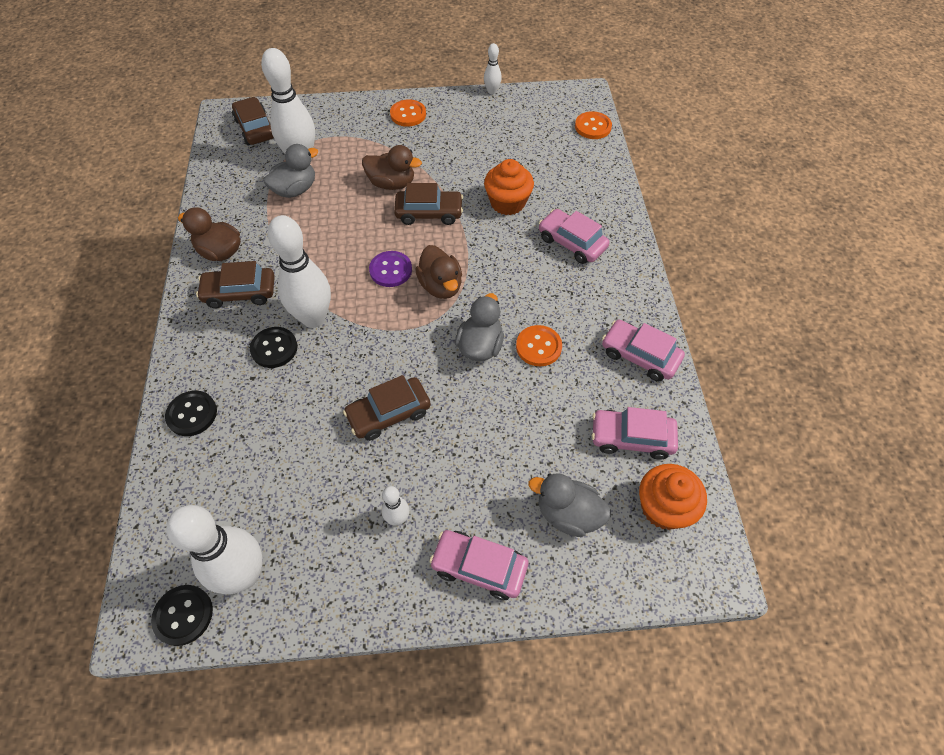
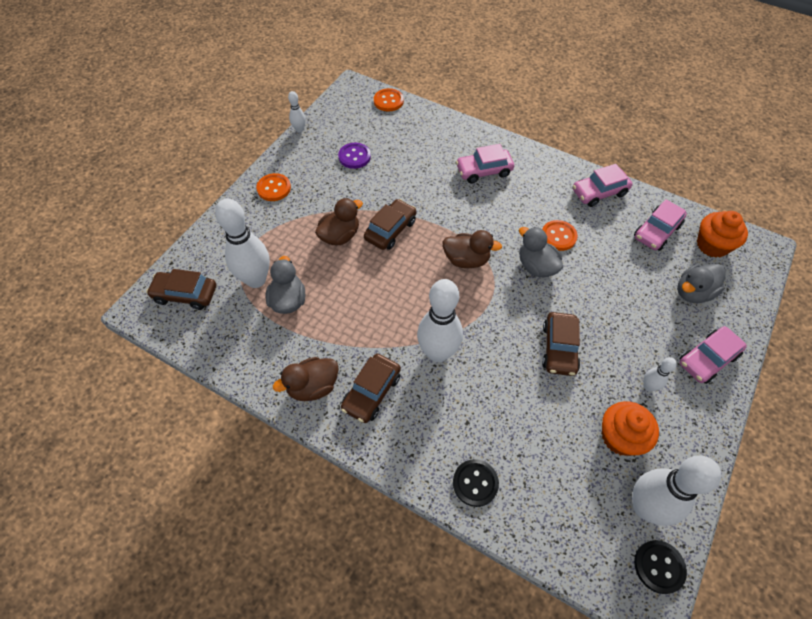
camera: 55 degrees left, 0 degrees up
black button [250,327,298,368] -> none
purple button [369,251,412,287] -> purple button moved to [338,143,371,169]
orange cupcake [484,159,534,215] -> orange cupcake moved to [602,401,659,456]

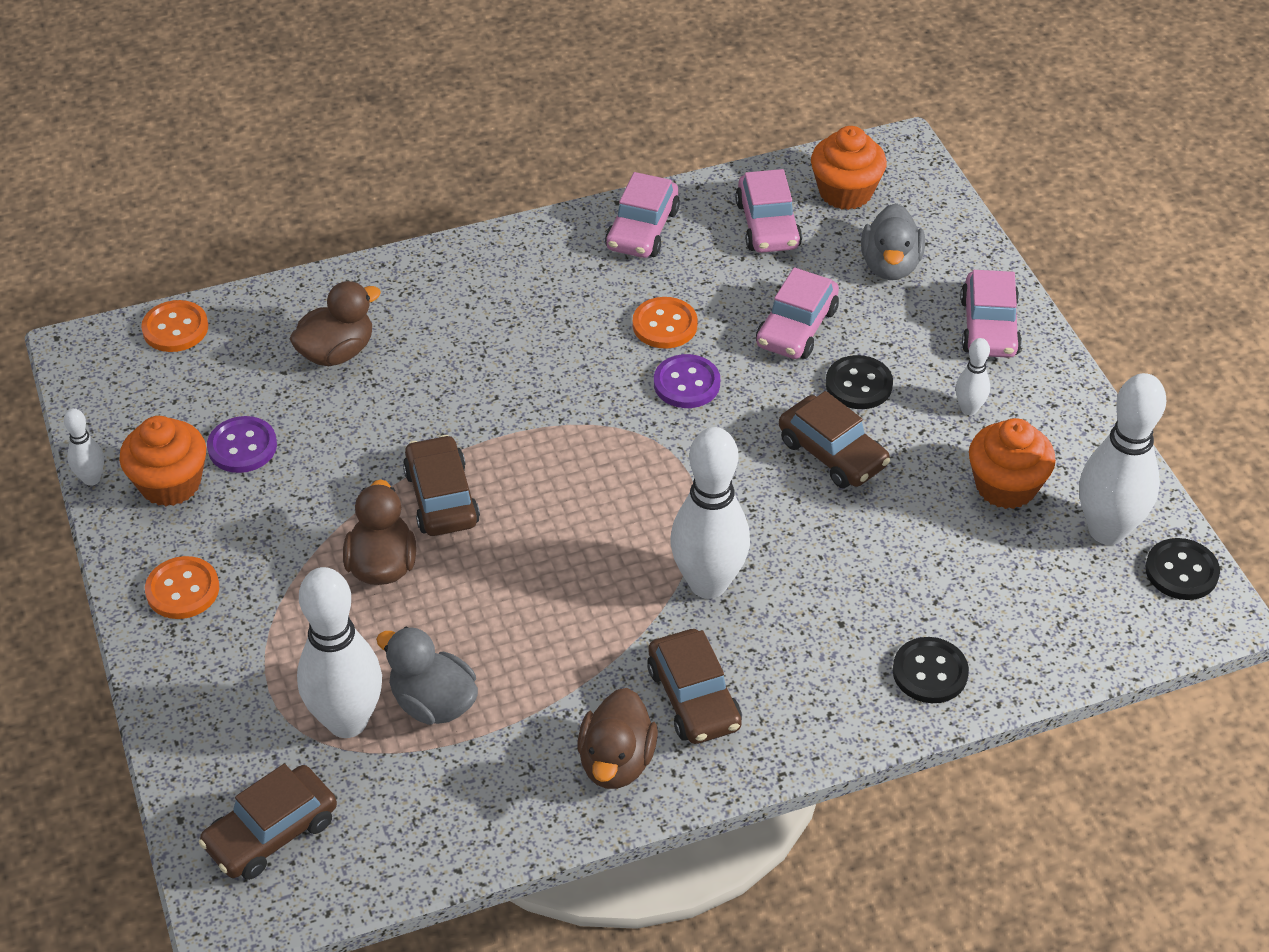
camera: 50 degrees left, 10 degrees down
brown duck [442,230,502,268] -> brown duck moved to [290,281,381,366]
pink car [456,144,514,183] -> pink car moved to [756,267,839,359]
grey duck [519,227,563,277] -> purple button [654,354,720,408]
none -> orange cupcake [119,416,206,506]
none -> black button [826,355,893,409]

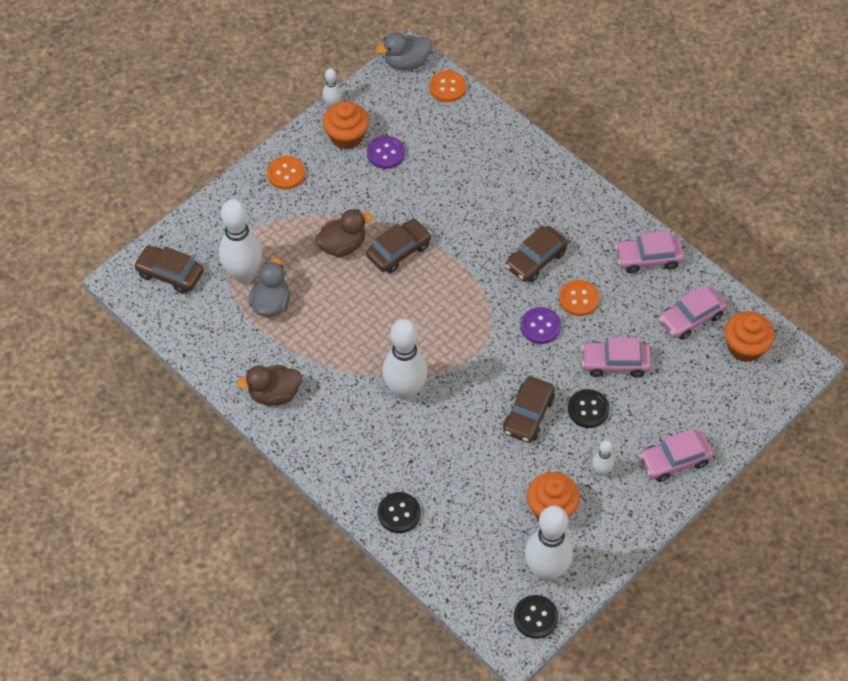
camera: 65 degrees right, 10 degrees up
brown duck [290,281,381,366] -> none
brown car [647,629,742,744] -> brown car moved to [506,225,568,282]
grey duck [861,203,925,280] -> grey duck moved to [376,32,432,70]

